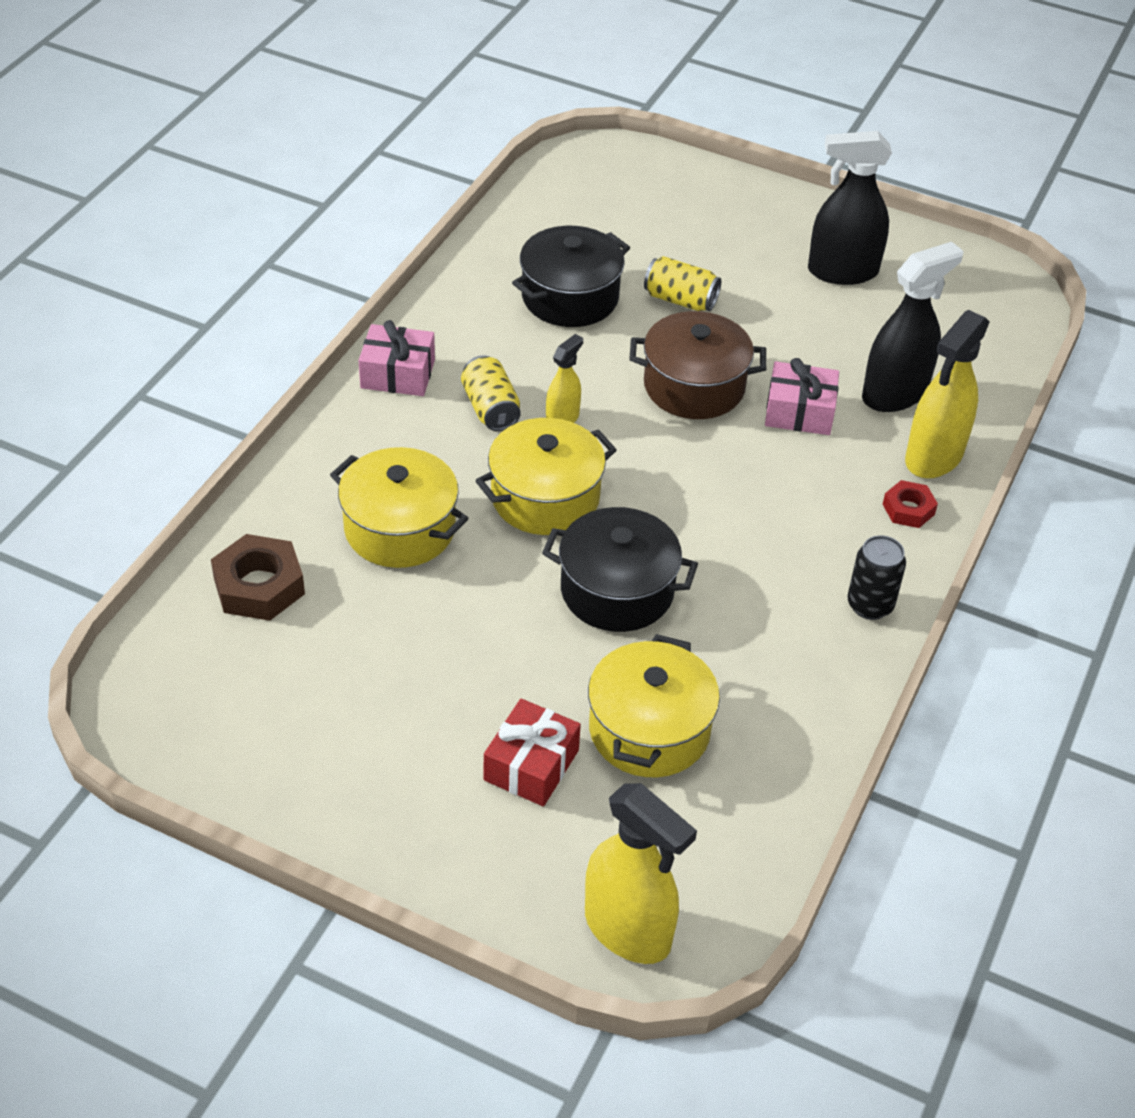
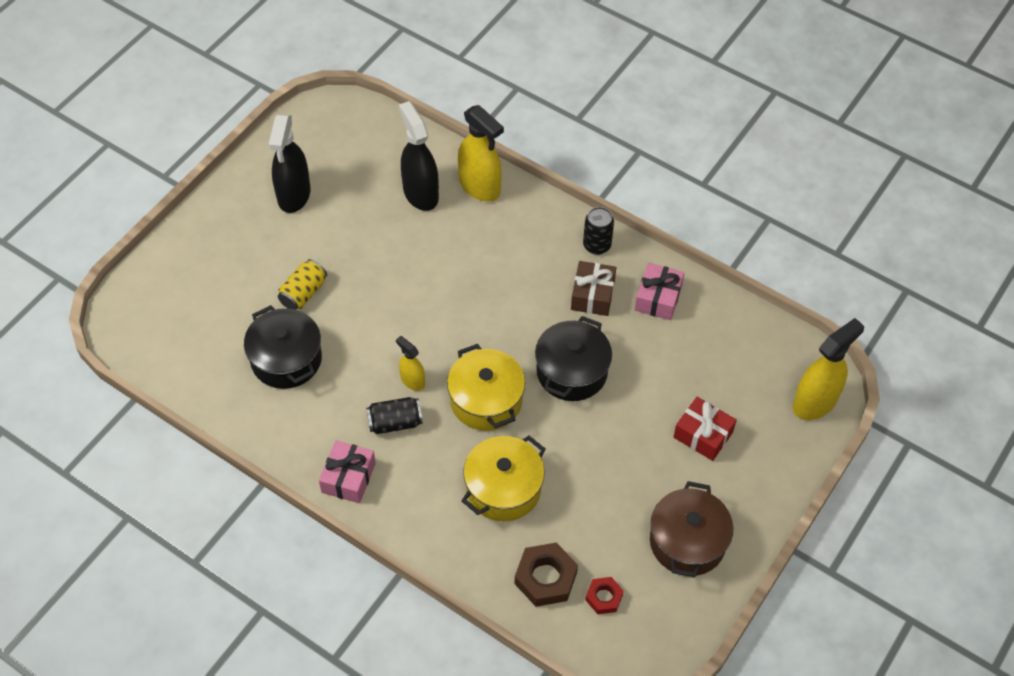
camera: 80 degrees left, 10 degrees up
yellow can [461,355,521,431] -> black can [366,397,423,434]
yellow pot [588,634,720,777] -> none
brown pot [629,311,766,419] -> brown pot moved to [650,481,733,578]
pink gift [765,358,839,435] -> pink gift moved to [635,263,685,320]
red nut [883,480,938,528] -> red nut moved to [585,577,624,614]
none -> brown gift [571,261,616,316]

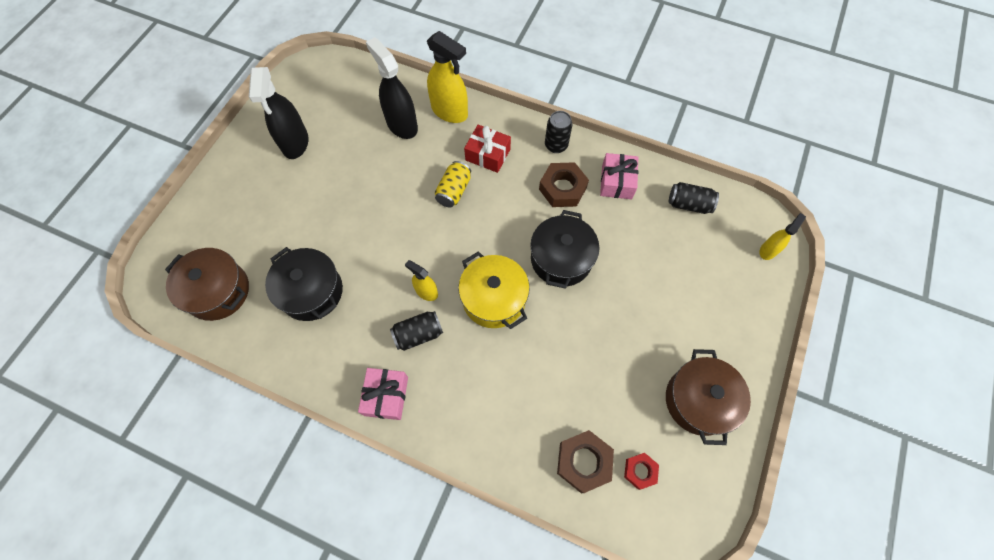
camera: 10 degrees left, 10 degrees up
yellow can [278,259,327,310] -> yellow can moved to [435,161,471,208]
yellow pot [461,435,545,521] -> none
brown gift [571,261,616,316] -> brown nut [539,162,589,207]
red gift [673,397,737,461] -> red gift moved to [464,125,511,173]
yellow spray bottle [793,318,864,420] -> yellow spray bottle [760,213,806,260], size x0.54
none -> brown pot [165,248,249,321]
none -> black can [669,182,719,214]

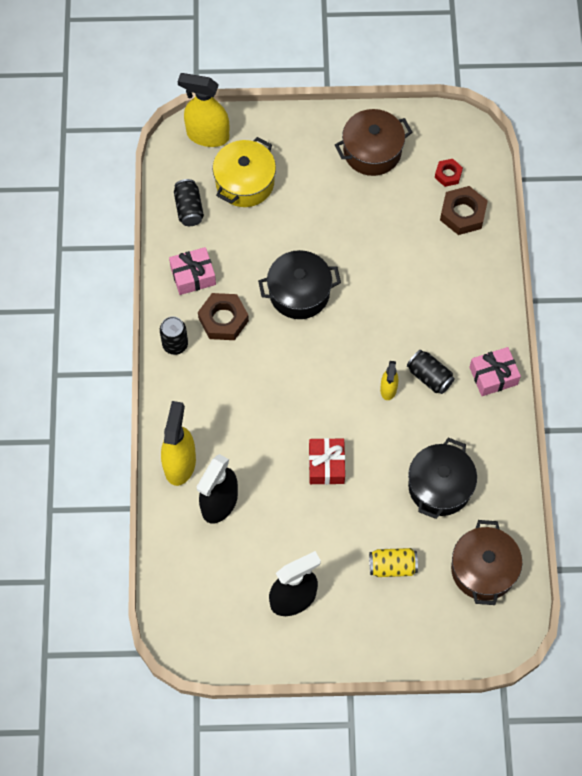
camera: 115 degrees left, 0 degrees up
yellow can [435,161,471,208] -> yellow can moved to [369,548,418,577]
yellow pot [458,251,530,329] -> yellow pot moved to [213,137,276,207]
red gift [464,125,511,173] -> red gift moved to [309,438,345,485]
yellow spray bottle [760,213,806,260] -> yellow spray bottle [178,73,229,147], size x1.84

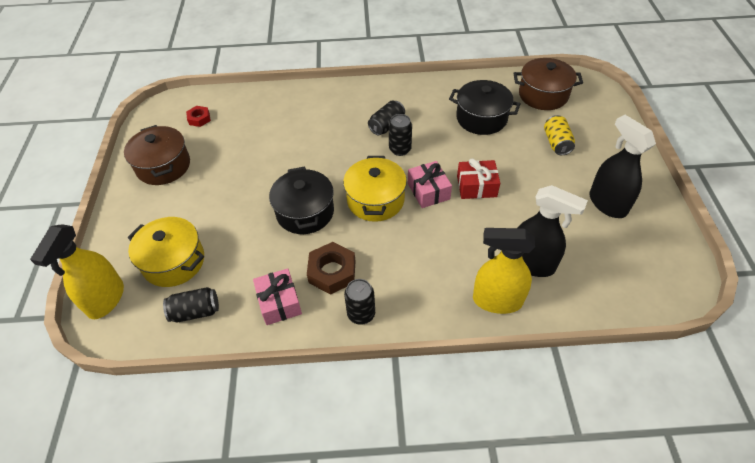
camera: 90 degrees left, 15 degrees down
yellow spray bottle [380,361,398,400] -> black can [389,114,412,156]
brown nut [440,186,488,235] -> none
pink gift [469,347,521,396] -> pink gift moved to [408,161,452,208]
none -> yellow pot [343,156,407,222]

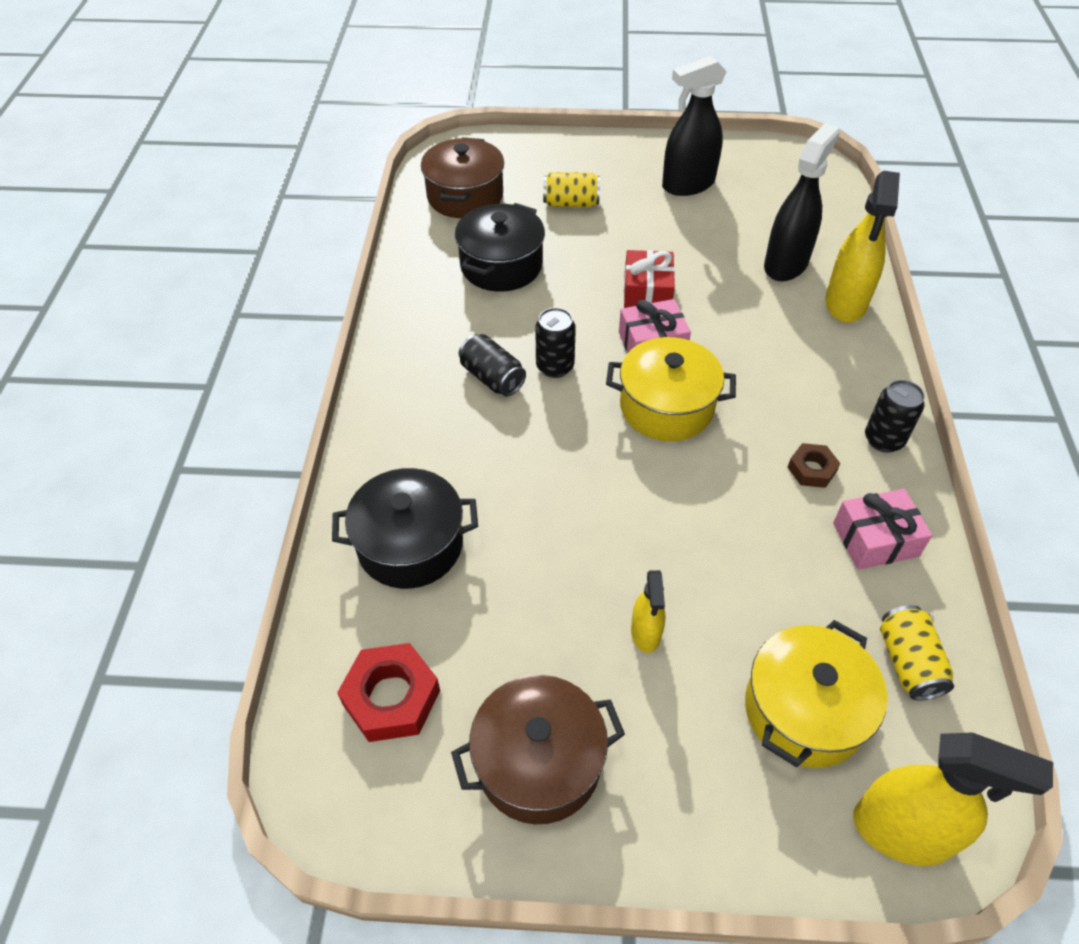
camera: 85 degrees left, 0 degrees up
black can [163,287,219,323] -> yellow can [880,605,954,700]
red nut [186,106,211,127] -> red nut [337,643,440,742], size x1.69
black pot [269,166,334,234] -> black pot moved to [332,468,478,589]
brown nut [307,242,356,295] -> brown nut [788,443,840,488], size x0.59
none -> yellow spray bottle [631,570,665,653]

